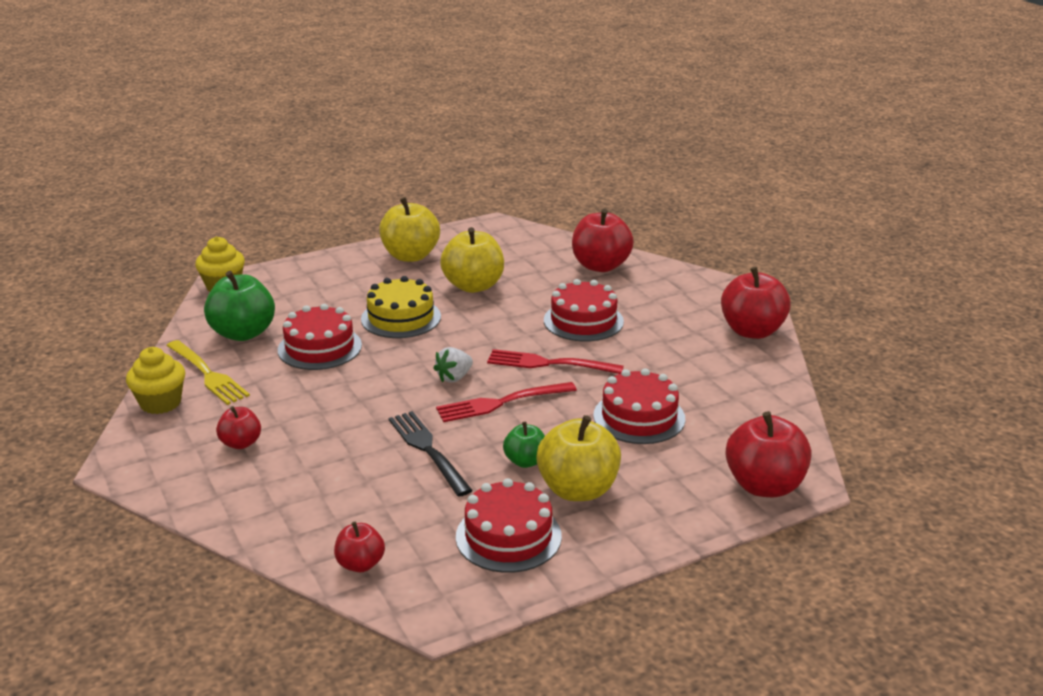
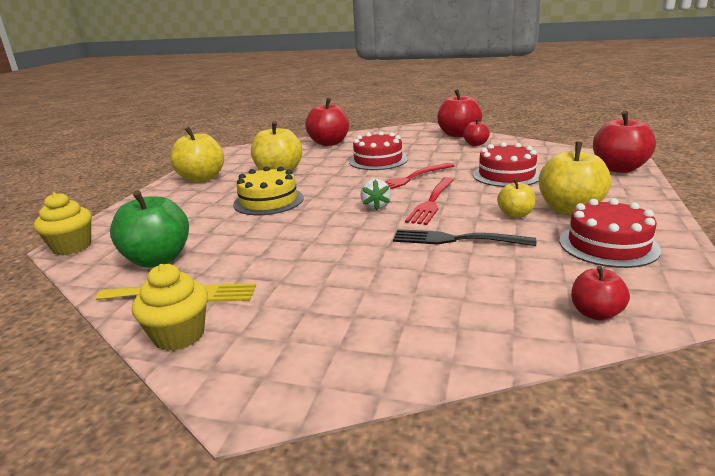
camera: 45 degrees left, 5 degrees down
red apple [216,406,261,449] -> red apple moved to [463,118,490,146]
red cake [278,304,362,370] -> none
green apple [503,422,545,468] -> yellow apple [497,179,536,218]

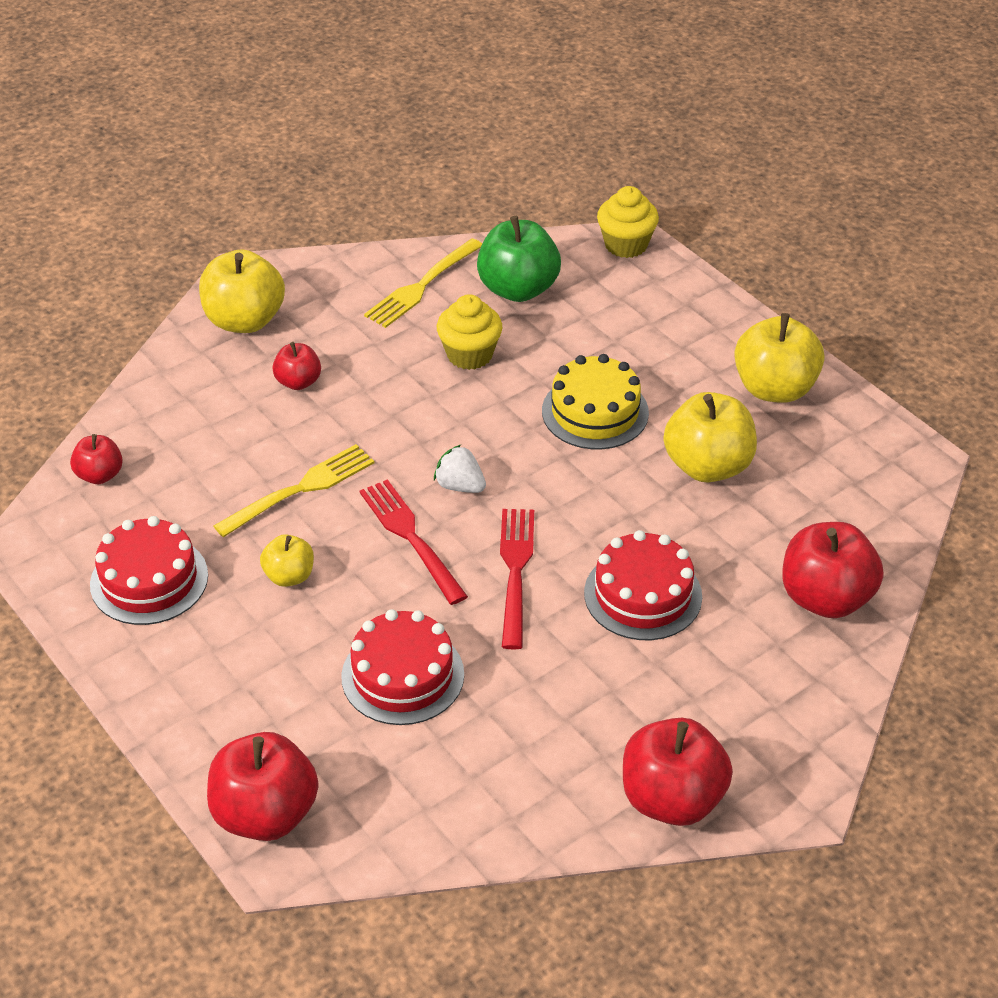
camera: 125 degrees right, 20 degrees up
yellow cupcake [132,264,208,351] -> yellow cupcake moved to [437,294,502,370]
black fork [393,229,536,246] -> yellow fork [214,444,375,537]
red apple [463,118,490,146] -> red apple moved to [272,342,321,390]
yellow apple [538,142,612,215] -> yellow apple moved to [199,249,285,333]

